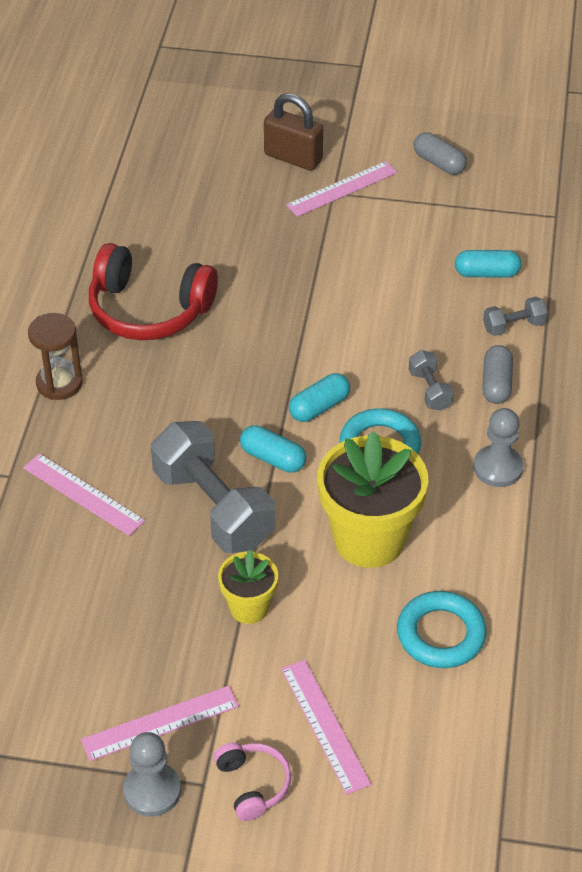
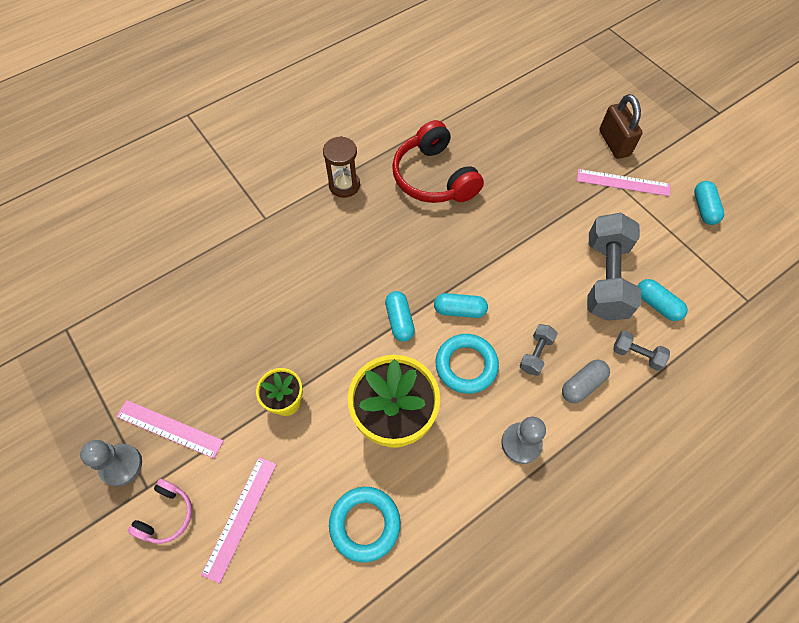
camera: 45 degrees right, 15 degrees up
pink ruler [23,453,145,536] -> none
grey dumbbell [151,421,275,553] -> grey dumbbell moved to [587,213,641,321]
grey capsule [414,132,467,175] -> turquoise capsule [694,181,724,225]

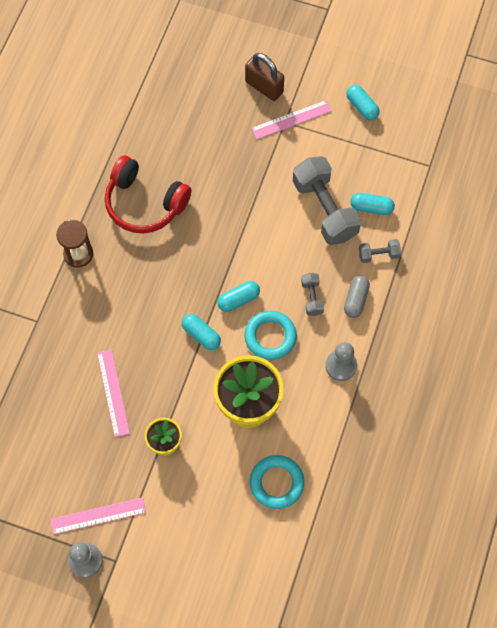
camera: 35 degrees left, 5 degrees up
pink headphones [128,479,192,544] -> none
pink ruler [201,457,277,584] -> pink ruler moved to [97,349,130,437]

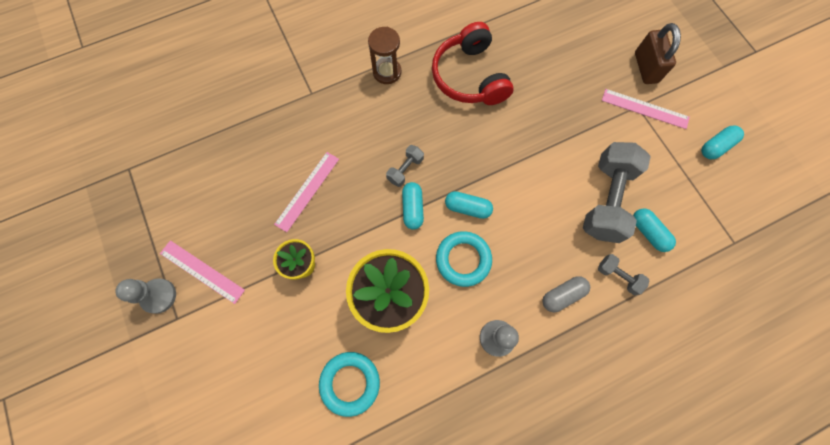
camera: 45 degrees right, 5 degrees up
grey dumbbell [301,273,324,316] -> grey dumbbell moved to [386,145,424,187]
turquoise capsule [346,85,380,120] -> turquoise capsule turned 45 degrees clockwise [701,125,744,159]

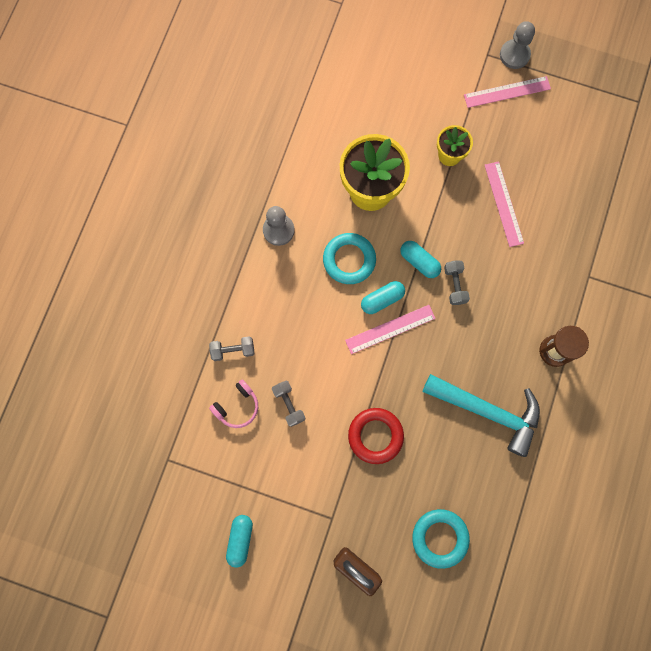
camera: 135 degrees right, 5 degrees up
turquoise ring [319,352,380,417] -> turquoise ring moved to [412,509,470,569]
red headphones [432,22,514,105] -> turquoise hammer [423,374,540,457]
grey capsule [542,276,590,312] -> none
grey dumbbell [583,142,651,243] -> grey dumbbell [272,380,305,427], size x0.46
pink ruler [602,89,690,129] -> pink ruler moved to [345,305,436,354]
turquoise capsule [633,208,676,252] -> pink headphones [209,380,258,428]
none -> red ring [348,408,404,464]

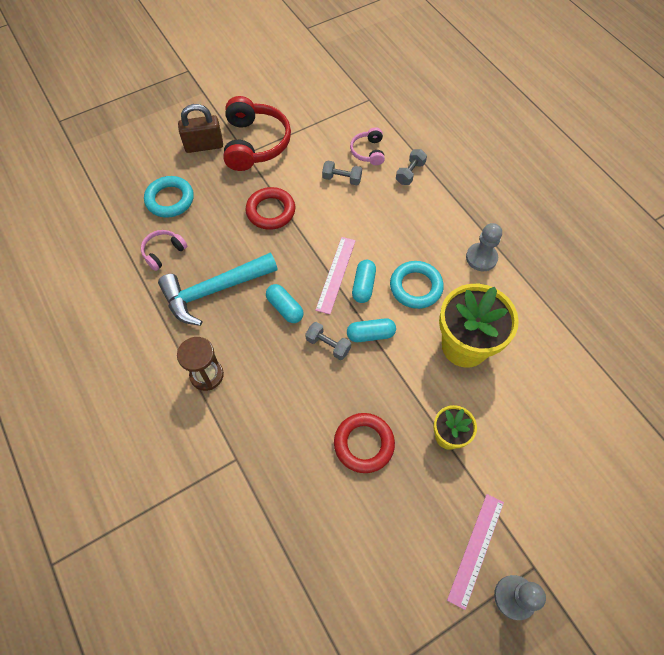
camera: 130 degrees right, 15 degrees down
turquoise capsule [226,515,253,568] -> turquoise capsule moved to [266,284,304,323]
pink ruler [485,161,524,247] -> red ring [334,413,395,473]
none -> pink headphones [141,230,187,271]
none -> red headphones [223,96,291,171]

